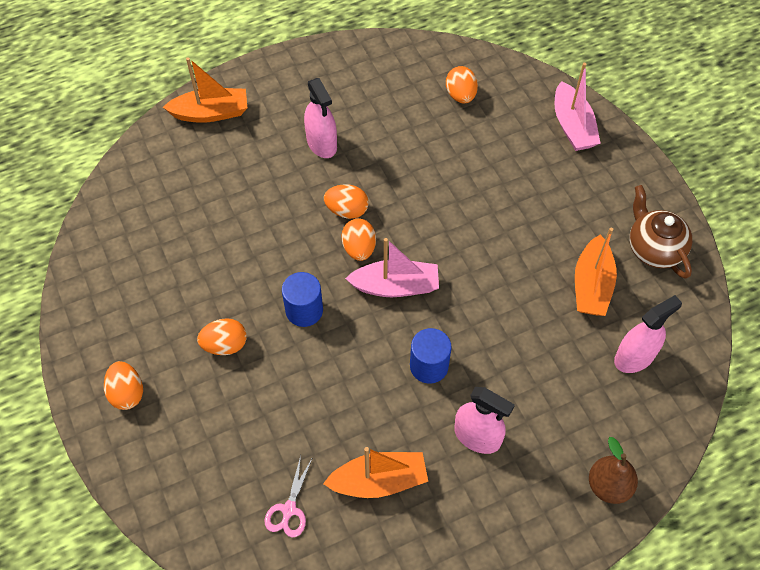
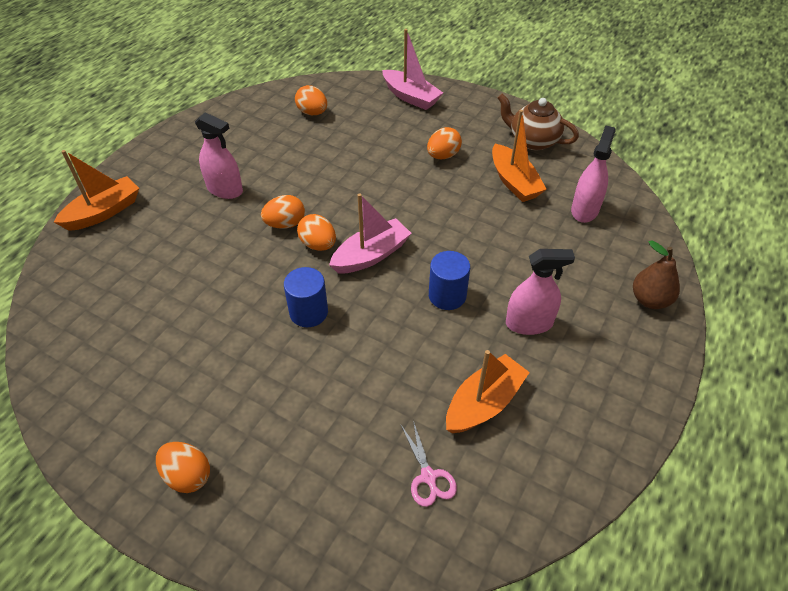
camera: 35 degrees left, 10 degrees down
orange egg [197,318,247,355] -> orange egg moved to [427,127,462,159]

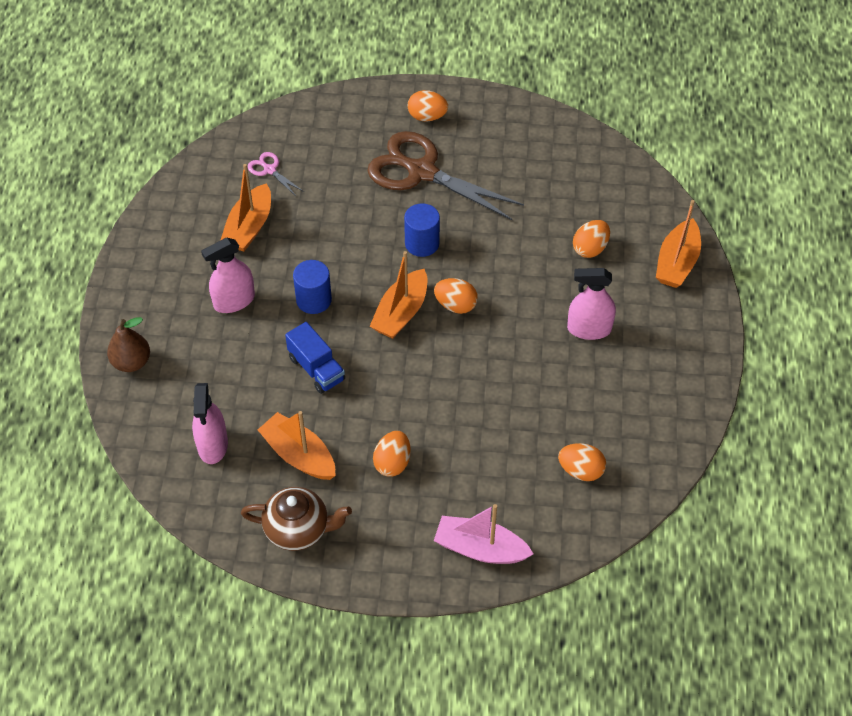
camera: 155 degrees right, 5 degrees up
orange egg [261,195,305,229] -> orange egg moved to [573,220,610,258]
pink boat [329,193,412,273] -> orange boat [369,251,427,339]
none -> blue truck [285,322,345,394]
none -> brown scissors [367,131,524,220]

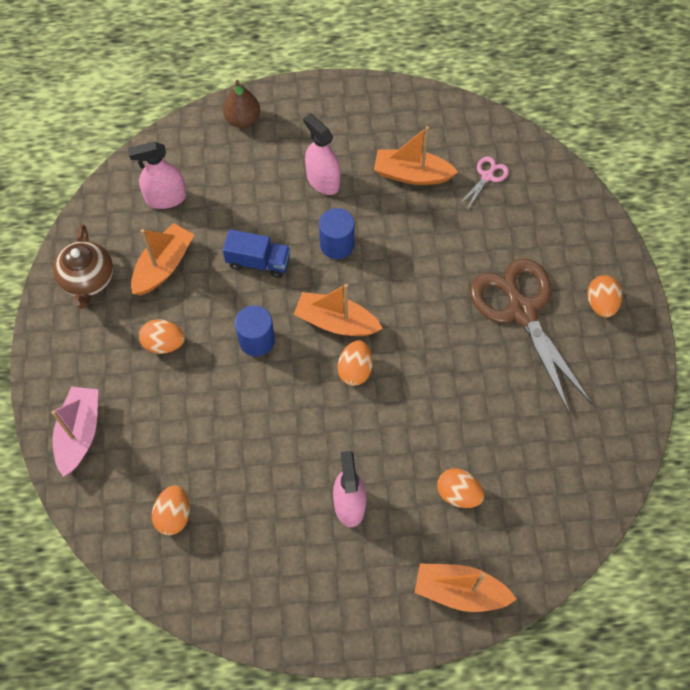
camera: 80 degrees right, 10 degrees up
blue truck [285,322,345,394] -> blue truck turned 120 degrees counterclockwise [223,229,291,278]
brown scissors [367,131,524,220] -> brown scissors turned 45 degrees counterclockwise [470,259,592,414]
blue cylinder [404,203,440,257] -> blue cylinder moved to [235,305,275,356]

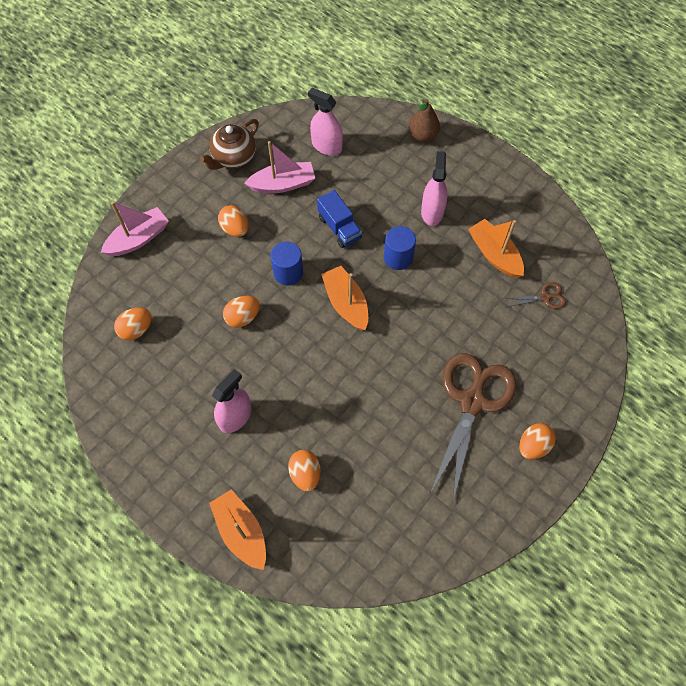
camera: 45 degrees right, 0 degrees up
orange boat [131,223,194,295] -> pink boat [244,141,315,193]
orange egg [338,340,373,386] -> orange egg moved to [223,296,260,328]
pink scissors [460,156,509,210] -> brown scissors [504,282,566,309]

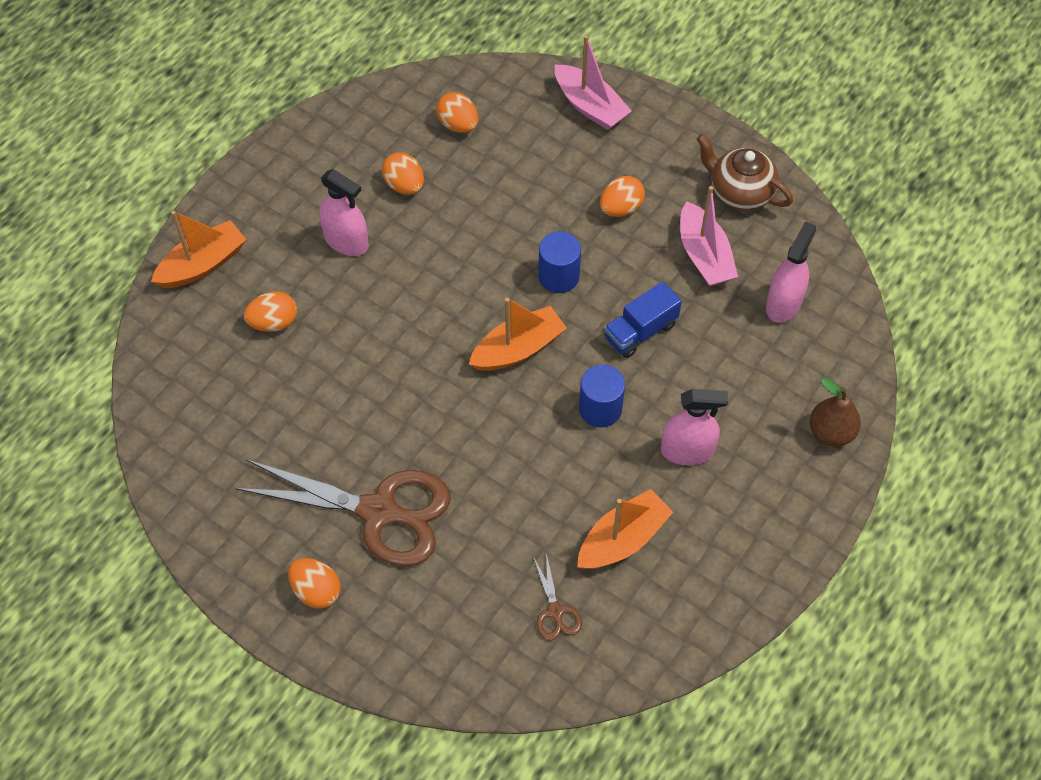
camera: 85 degrees right, 5 degrees down
orange egg [223,296,260,328] -> orange egg moved to [382,152,424,195]

